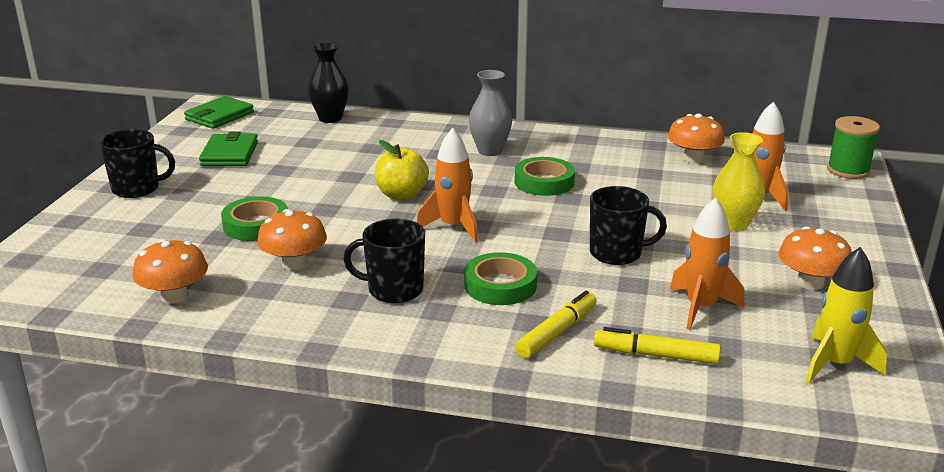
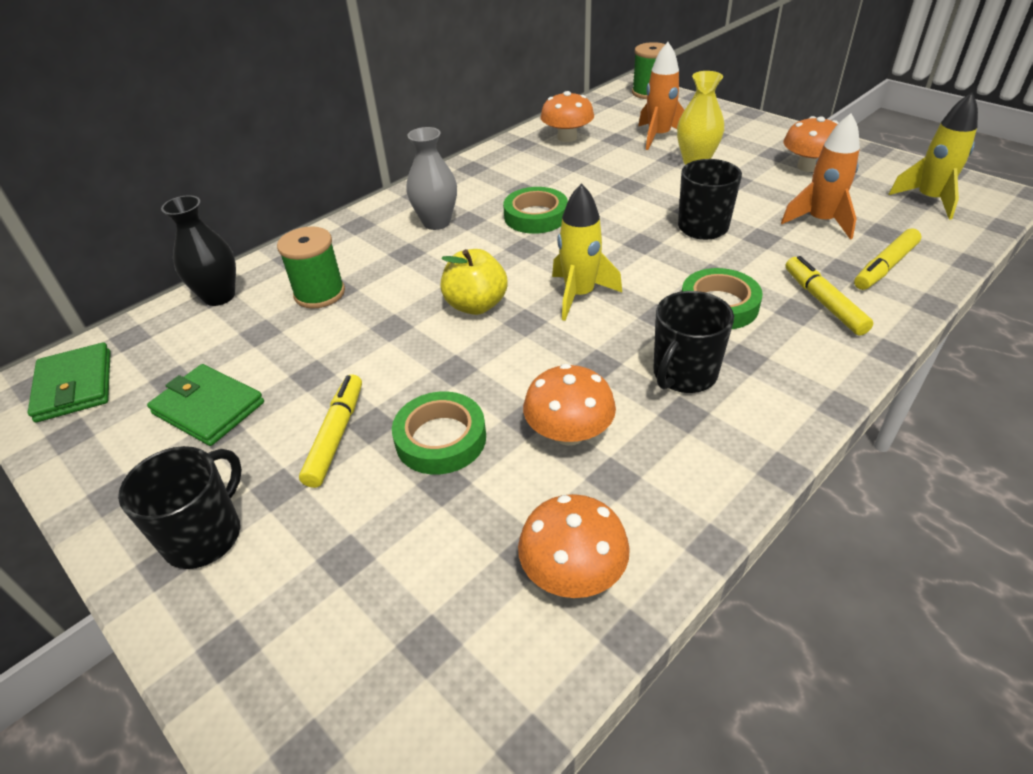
camera: 55 degrees left, 15 degrees up
orange rocket [417,128,478,242] -> yellow rocket [552,183,622,321]
none -> green spool [277,226,345,309]
none -> yellow marker [299,374,362,488]

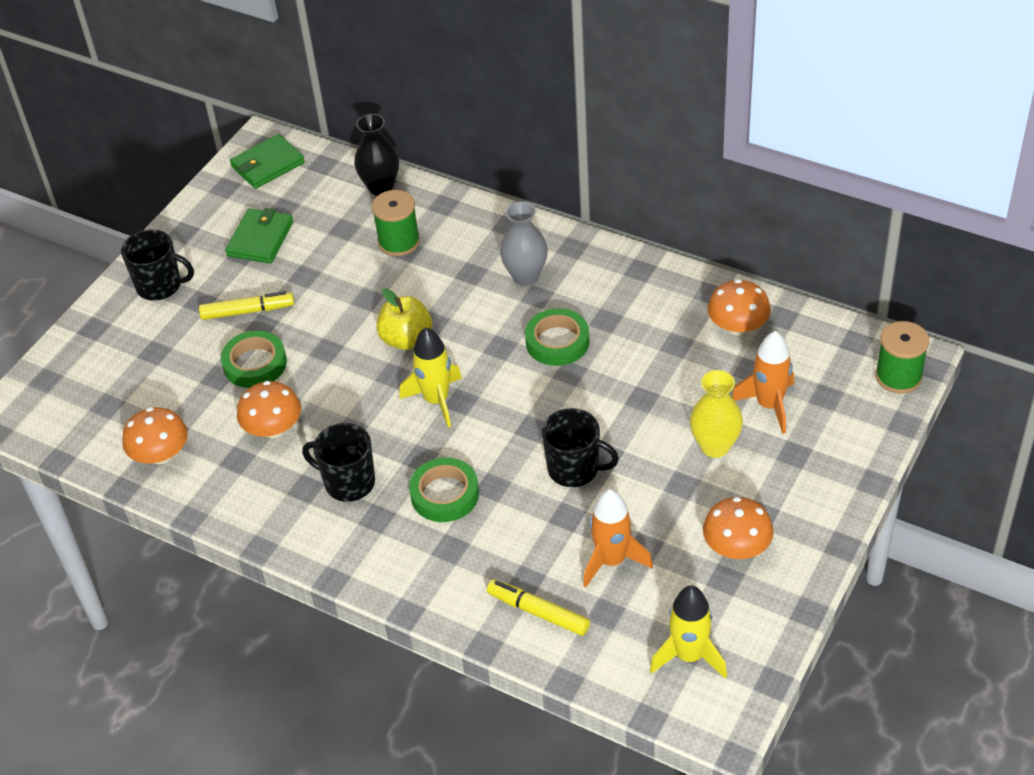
camera: 75 degrees right, 5 degrees up
yellow marker [785,256,873,336] -> none

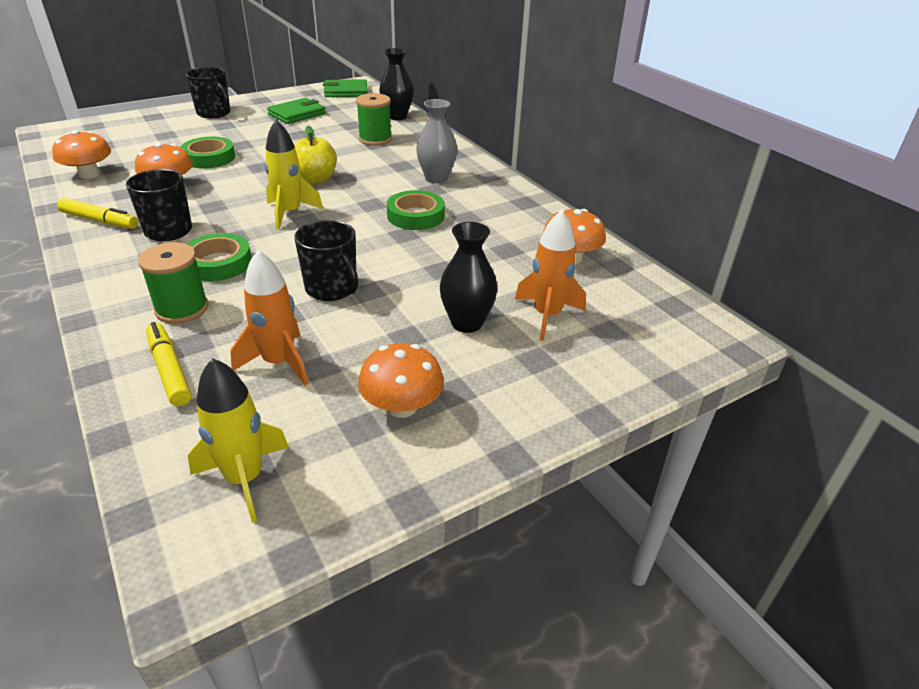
camera: 25 degrees right, 10 degrees down
yellow marker [199,291,294,320] -> yellow marker moved to [57,198,138,229]
yellow vase [690,370,743,458] -> black vase [440,222,498,333]
green spool [875,321,929,394] -> green spool moved to [138,242,209,324]

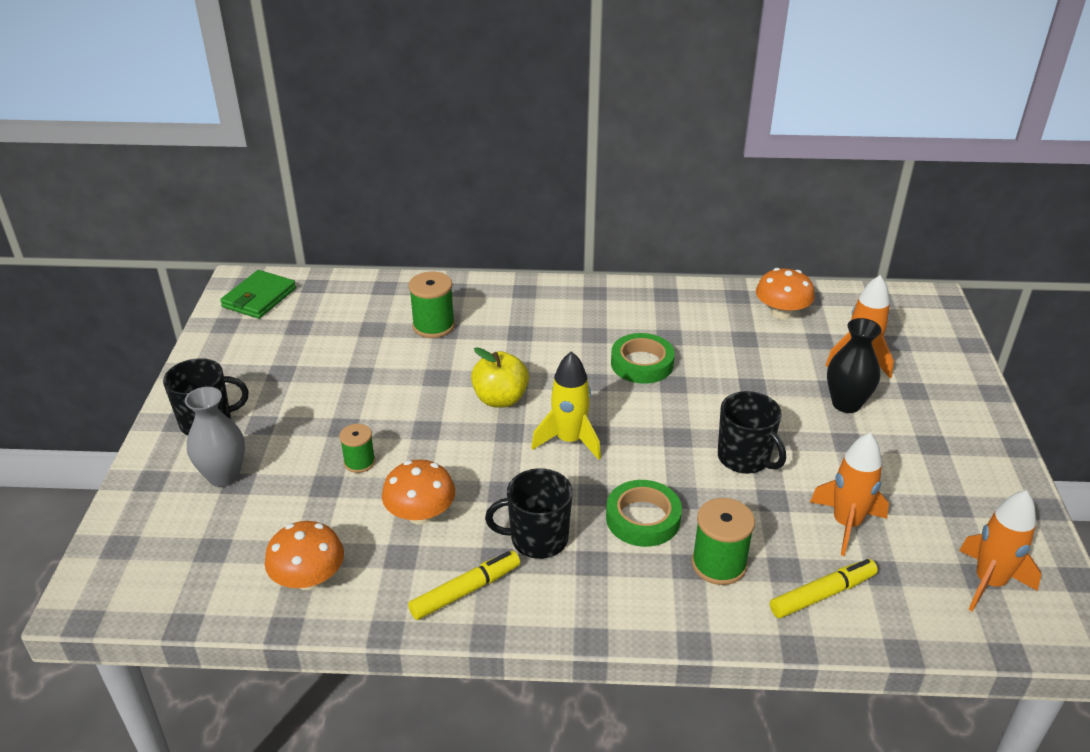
camera: 55 degrees left, 0 degrees up
yellow marker [146,322,192,406] -> yellow marker turned 150 degrees clockwise [770,559,878,618]
green tape [180,137,235,169] -> green spool [339,424,375,473]
yellow rocket [188,358,289,523] -> orange rocket [959,490,1041,612]
green wallet [267,98,326,124] -> none
black mug [294,220,358,301] -> black mug turned 60 degrees clockwise [718,391,786,474]
orange mushroom [358,343,444,418] -> none
black vase [379,48,414,120] -> none
grey vase [416,99,457,184] -> grey vase moved to [185,387,245,487]

